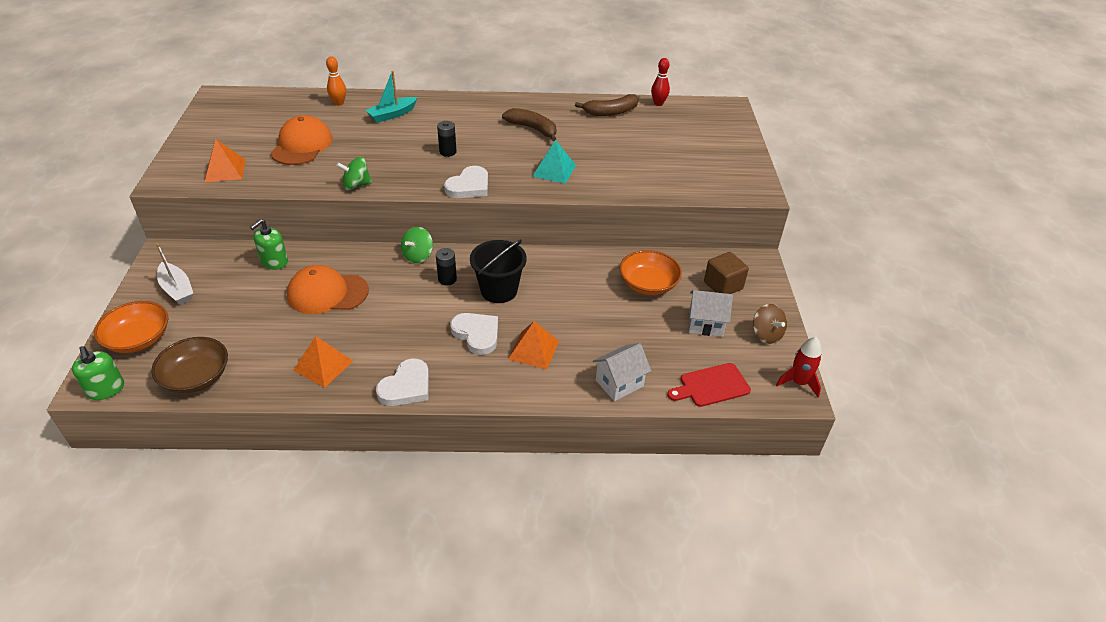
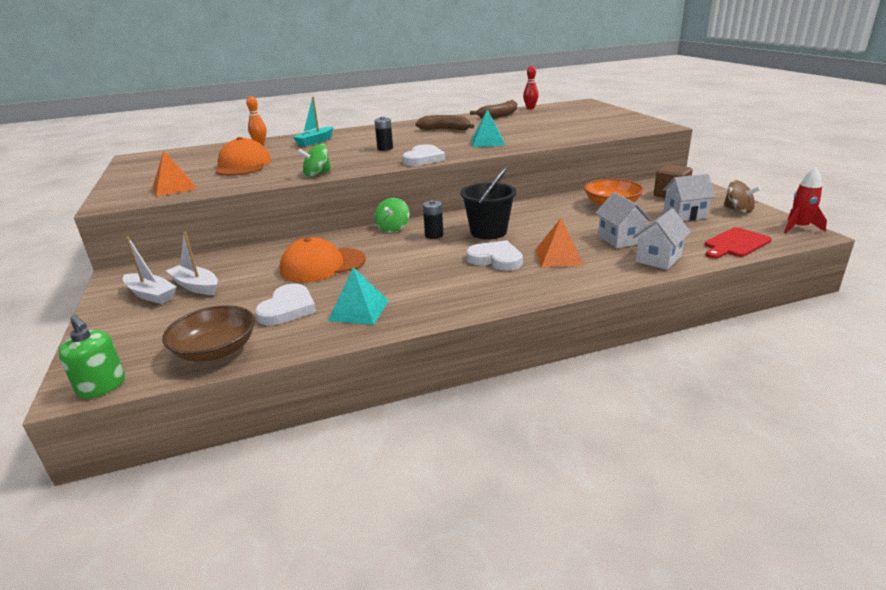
camera: 15 degrees left, 15 degrees down
orange bowl [94,301,168,353] -> none
green soap dispenser [250,219,288,269] -> none
orange pyramid [293,336,353,388] -> turquoise pyramid [328,267,389,325]
white heart [376,358,429,406] -> white heart moved to [255,284,316,325]
none -> white boat [166,232,218,295]
none -> white house [595,192,651,248]

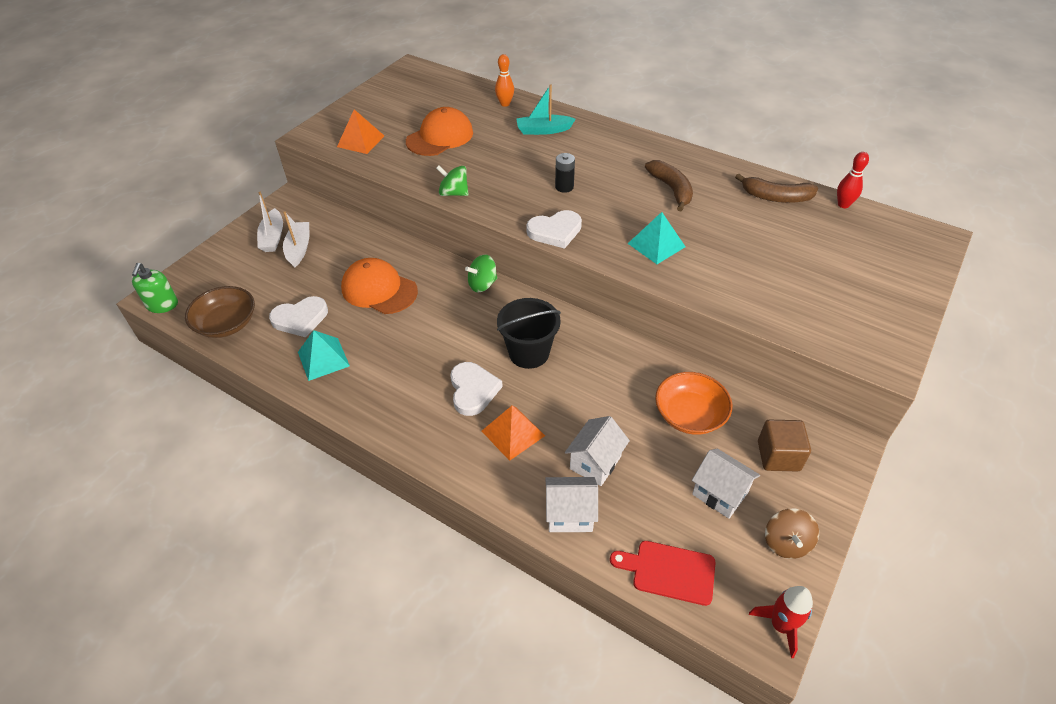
camera: 50 degrees right, 20 degrees up
black battery [423,200,443,239] -> none

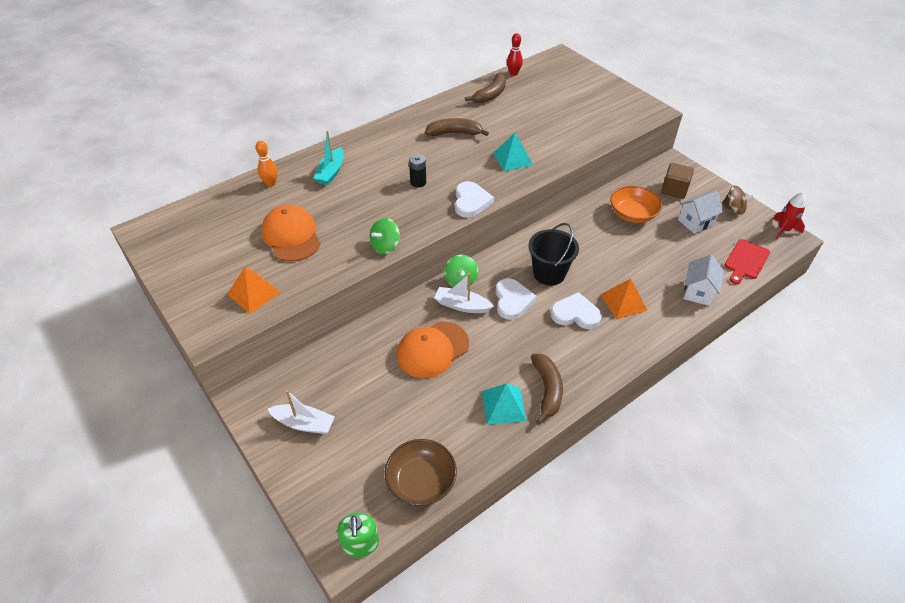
camera: 70 degrees left, 0 degrees up
green soap dispenser [132,263,178,313] -> green soap dispenser turned 60 degrees clockwise [337,513,379,558]
white heart [269,296,328,337] -> white heart moved to [496,278,537,320]
white boat [283,211,309,267] -> white boat moved to [434,273,494,313]
white house [565,416,630,486] -> none
none -> brown banana [531,354,563,424]

